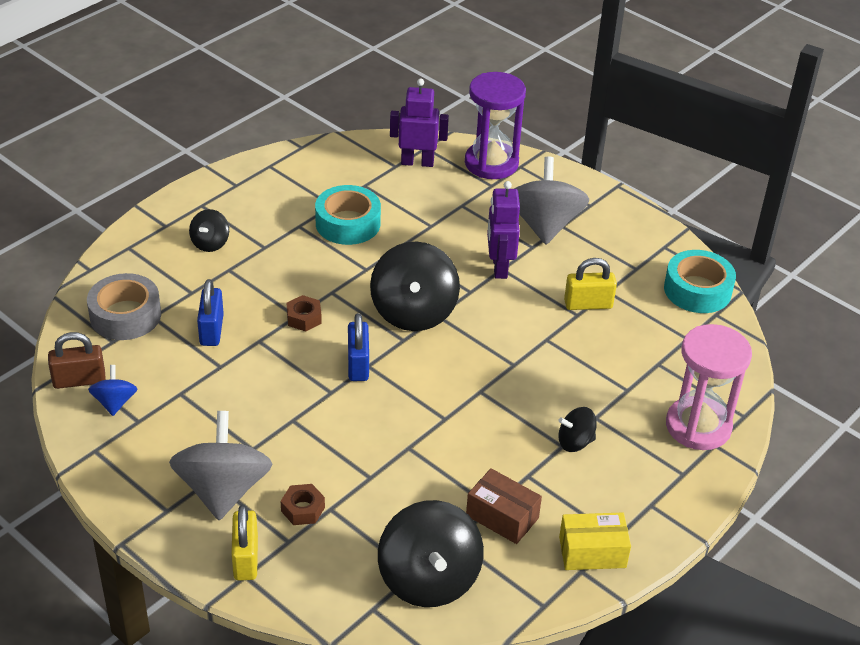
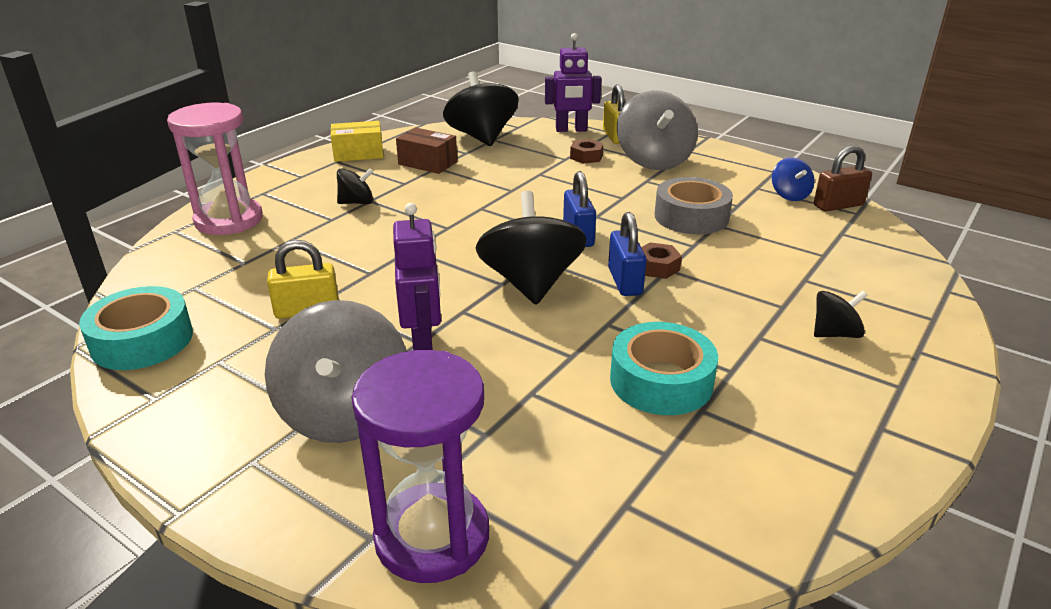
camera: 175 degrees right, 10 degrees down
grey tape [87,273,161,340] -> grey tape moved to [654,177,733,234]
black spinning top [189,209,229,252] -> black spinning top turned 60 degrees clockwise [814,291,868,338]
blue padlock [197,279,224,346] -> blue padlock moved to [608,212,647,296]
purple robot [390,78,449,167] -> purple robot moved to [545,33,602,132]

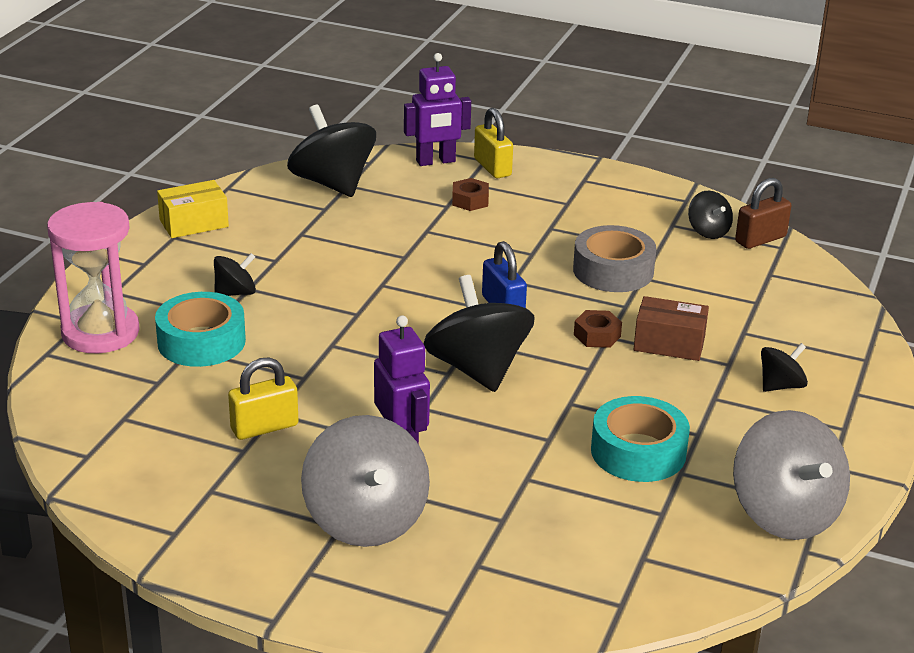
camera: 15 degrees left, 0 degrees up
turquoise tape [79,286,193,370] -> turquoise tape moved to [155,292,246,367]
purple hourglass [351,350,489,583] -> none
brown box [396,128,457,174] -> brown box moved to [634,296,709,361]
blue padlock [608,212,647,296] -> none
grey spinning top [617,90,698,170] -> grey spinning top moved to [733,410,850,540]
blue spinning top [772,157,814,201] -> black spinning top [688,191,733,239]

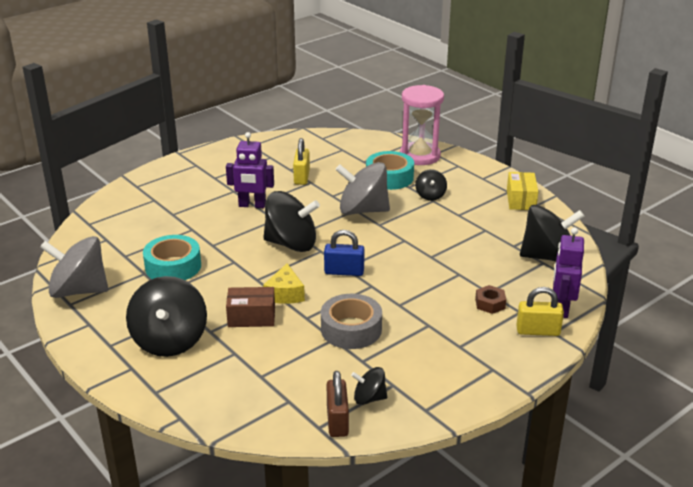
camera: 120 degrees right, 0 degrees up
grey spinning top [301,415,430,547] -> grey spinning top moved to [335,162,390,215]
brown nut [574,310,622,348] -> yellow cheese [263,263,305,304]
brown box [634,296,709,361] -> brown box turned 45 degrees clockwise [226,287,275,327]
black spinning top [761,343,808,392] -> black spinning top [126,276,207,357], size x1.99

